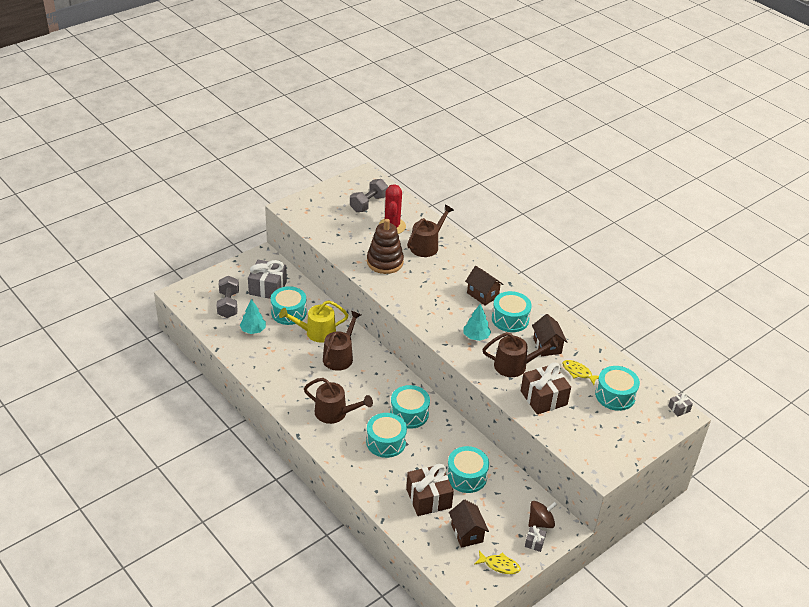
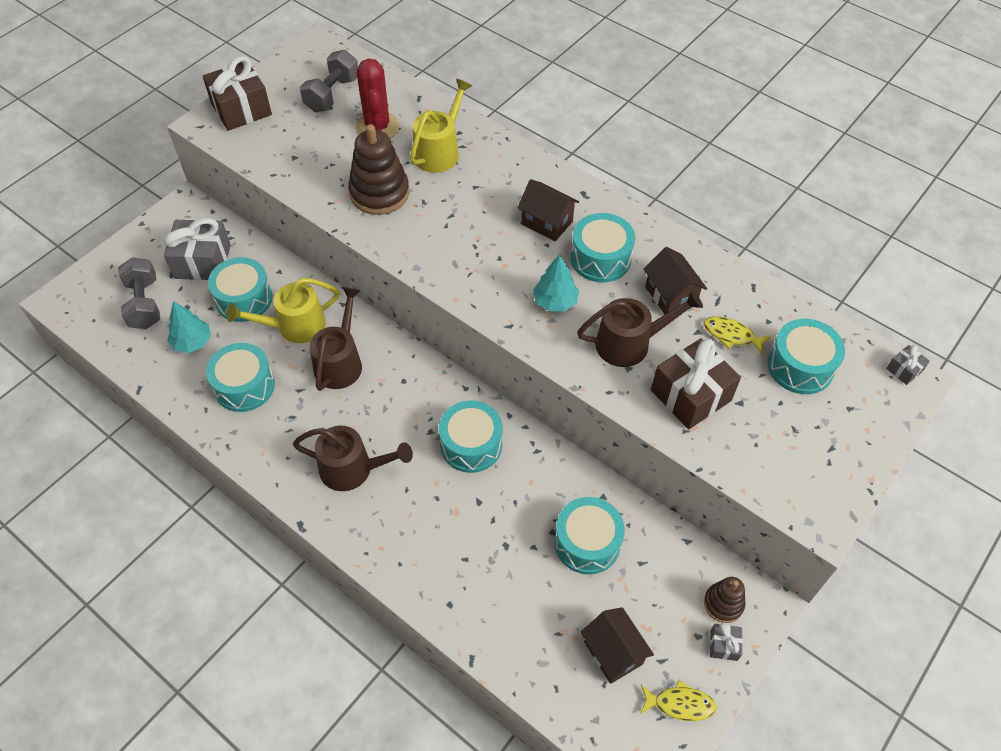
camera: 10 degrees left, 15 degrees up
turquoise drum [366,413,407,458] -> turquoise drum moved to [206,343,275,412]
brown gift [406,464,454,516] -> brown gift moved to [203,56,272,131]
brown watering can [407,205,454,257] -> yellow watering can [410,79,472,173]
brown spinning top [528,501,557,528] -> brown stacking toy [704,577,745,623]

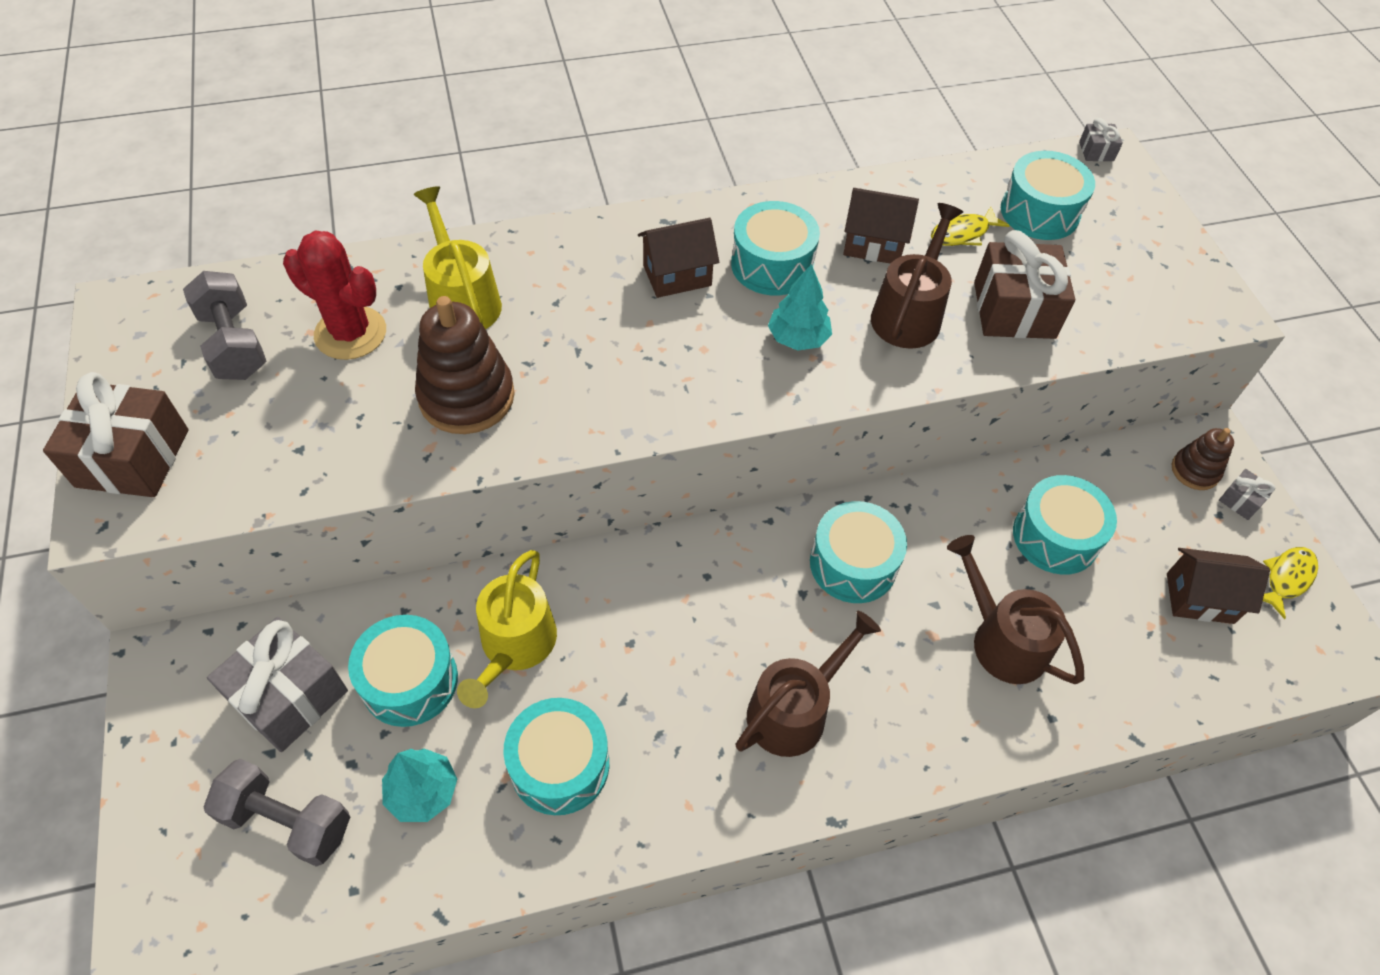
camera: 55 degrees left, 0 degrees up
brown watering can [310,287,362,391] -> brown watering can moved to [947,535,1084,684]

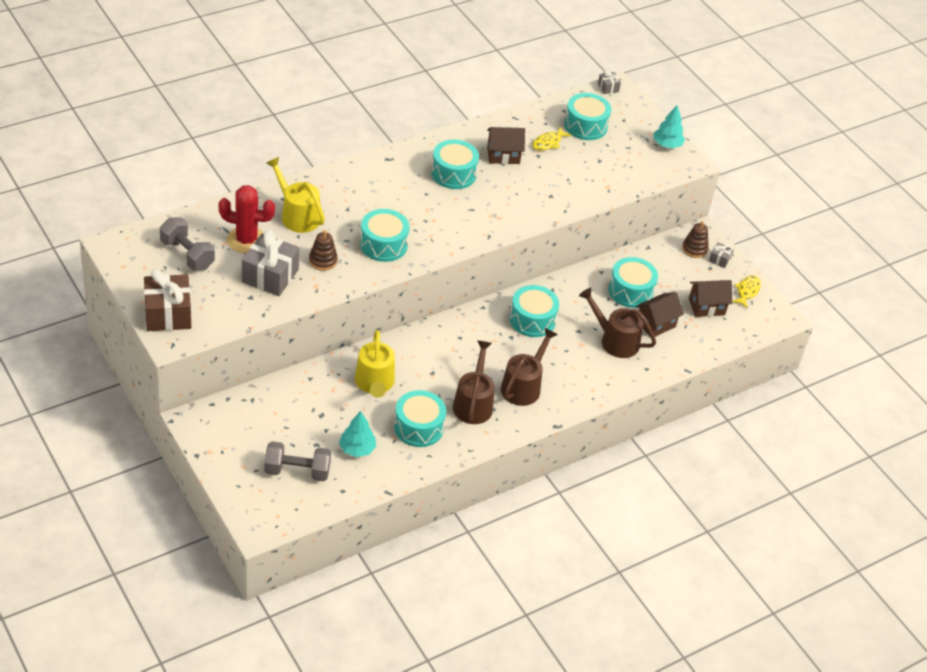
camera: 20 degrees left, 10 degrees down
grey gift [207,617,348,752] -> grey gift moved to [242,230,299,296]
turquoise drum [348,615,458,727] -> turquoise drum moved to [360,209,410,262]
brown stacking toy [415,296,515,434] -> brown stacking toy [309,230,338,271], size x0.56
brown house [638,218,719,298] -> brown house moved to [636,292,684,337]
turquoise tree [768,264,832,351] -> turquoise tree moved to [654,105,685,148]
brown watering can [871,203,963,349] -> brown watering can moved to [453,341,494,424]
brown gift [974,230,1075,339] -> none

